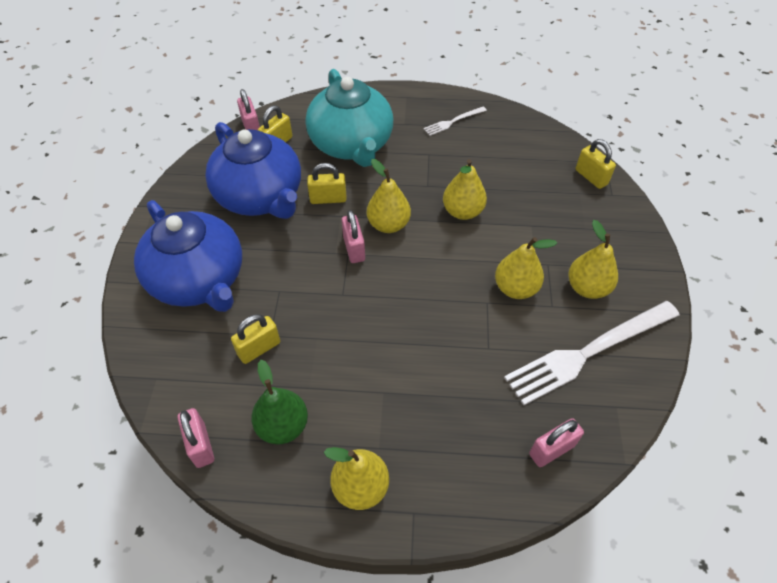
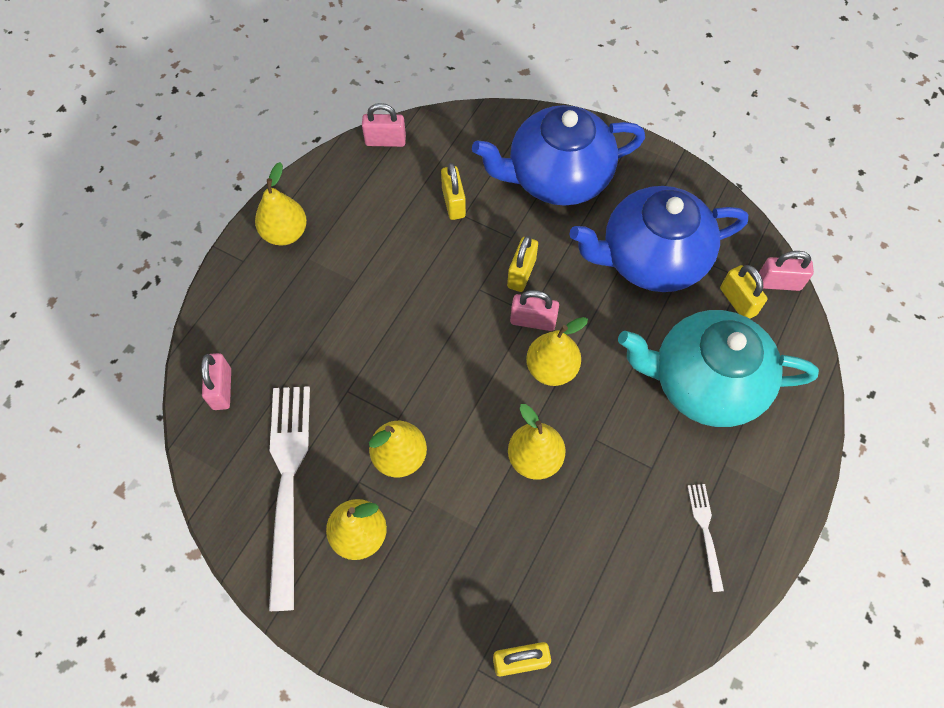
camera: 115 degrees right, 10 degrees up
green pear [251,360,308,444] -> none
yellow padlock [307,163,347,204] -> yellow padlock moved to [507,236,538,292]

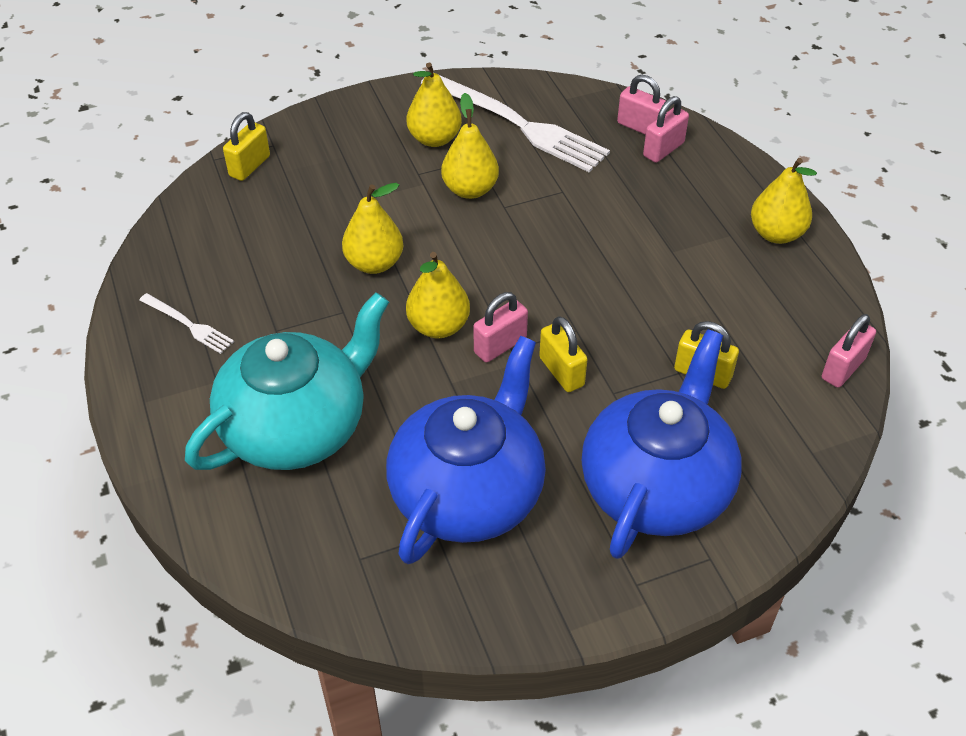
camera: 130 degrees right, 15 degrees down
yellow padlock [720,265,767,319] -> none
pink padlock [759,251,814,291] -> pink padlock moved to [643,96,689,163]

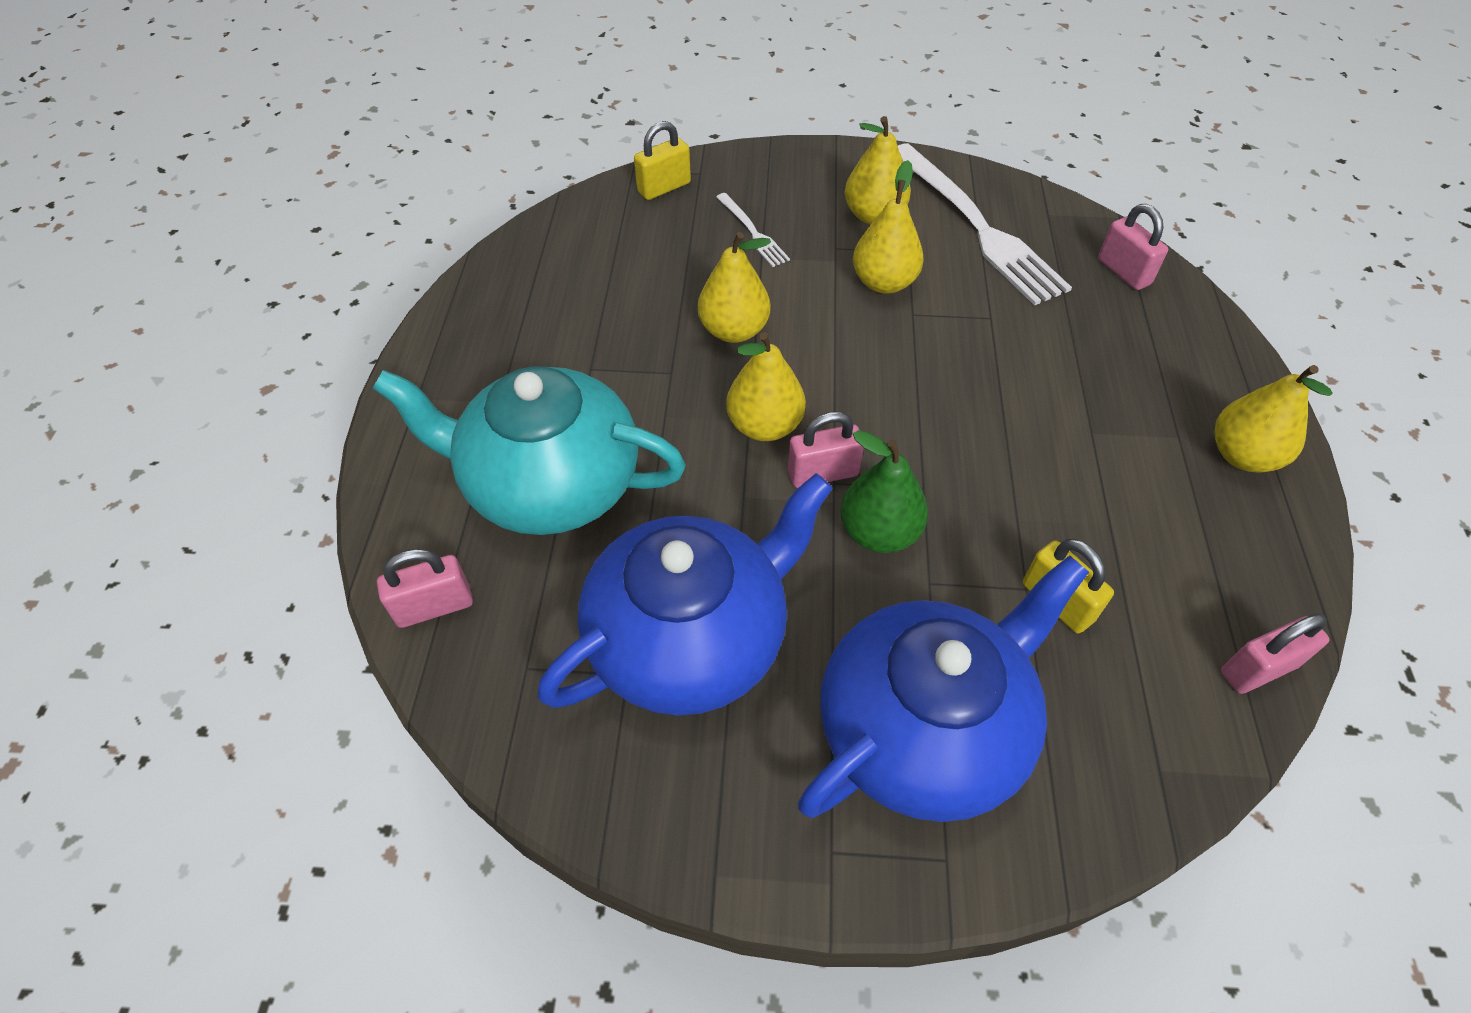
camera: 25 degrees right, 5 degrees up
white fork [139,293,234,354] -> white fork moved to [716,193,790,267]
turquoise teapot [185,292,389,470] -> turquoise teapot turned 150 degrees counterclockwise [372,366,686,535]
yellow padlock [539,316,588,392] -> green pear [840,430,928,553]
pink padlock [643,96,689,163] -> pink padlock moved to [377,549,473,628]

